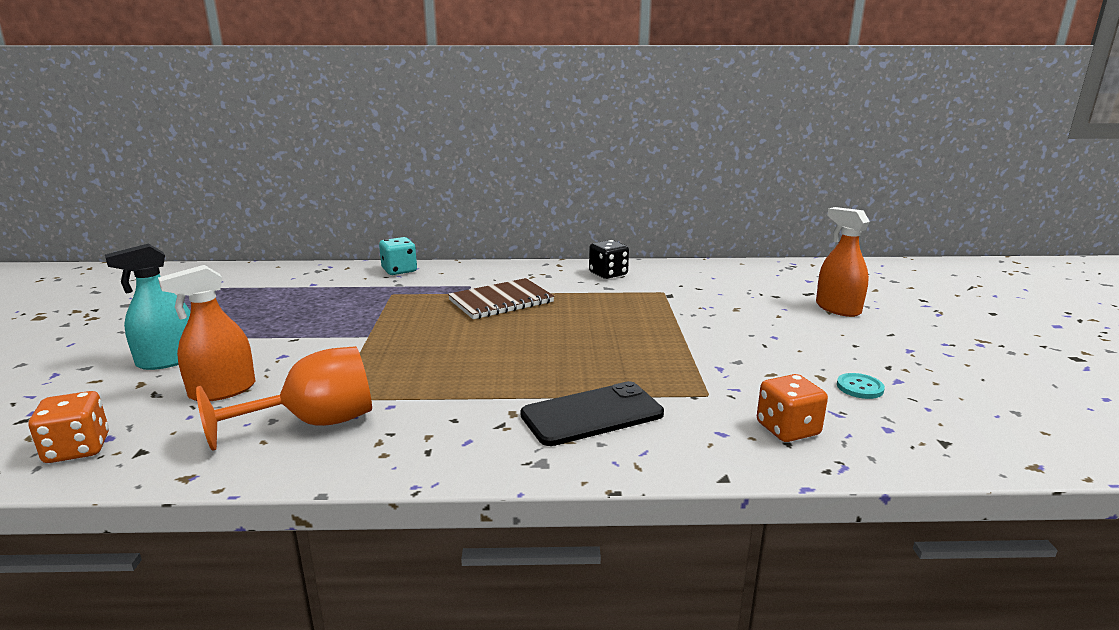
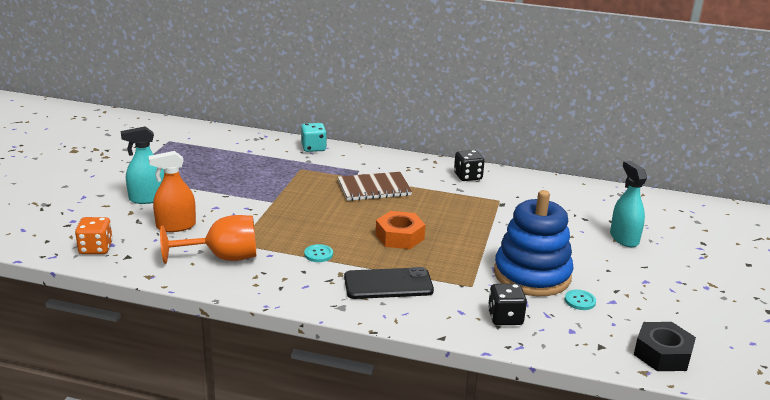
camera: 15 degrees right, 5 degrees up
orange dice [757,374,828,442] -> black dice [488,284,527,325]
orange spray bottle [816,207,870,317] -> turquoise spray bottle [610,161,647,247]
none -> turquoise button [304,244,333,262]
none -> orange nut [375,211,425,249]
none -> blue stacking toy [494,190,574,296]
none -> black nut [634,322,696,371]

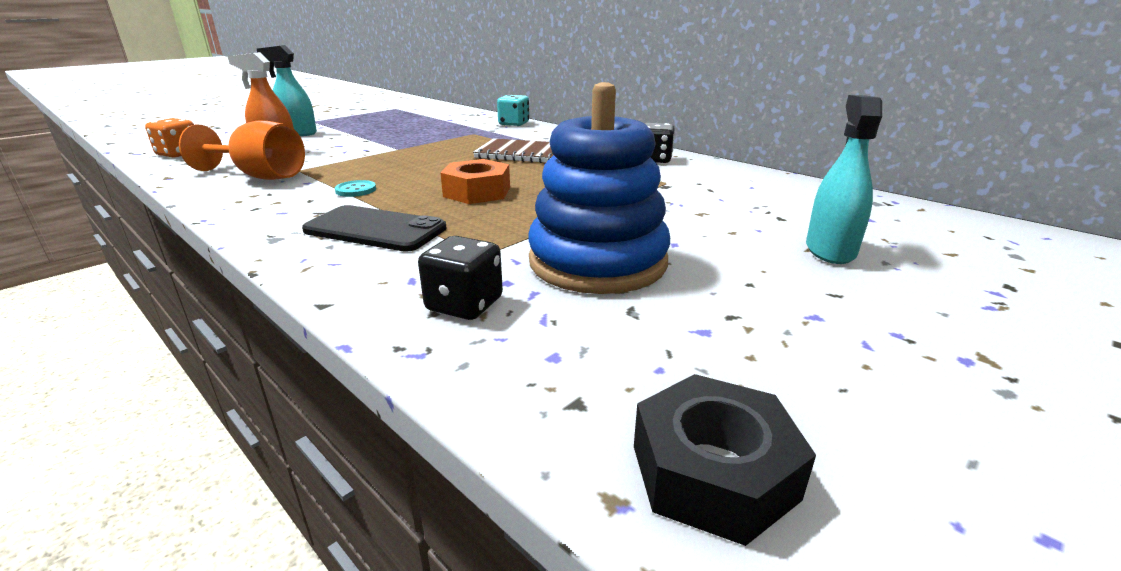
camera: 30 degrees right, 0 degrees up
turquoise button [565,289,596,310] -> none

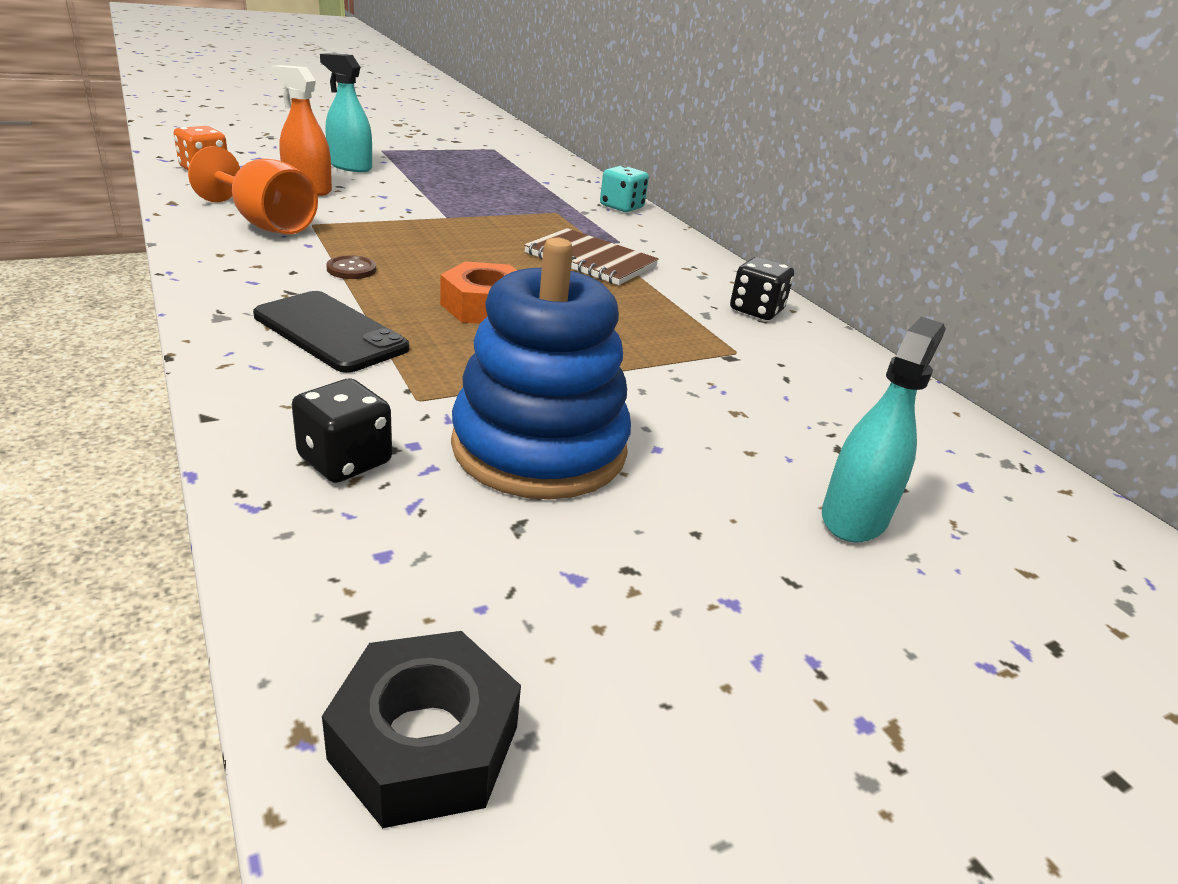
camera: 15 degrees right, 5 degrees up
turquoise button [335,180,376,197] -> brown button [326,255,376,279]

